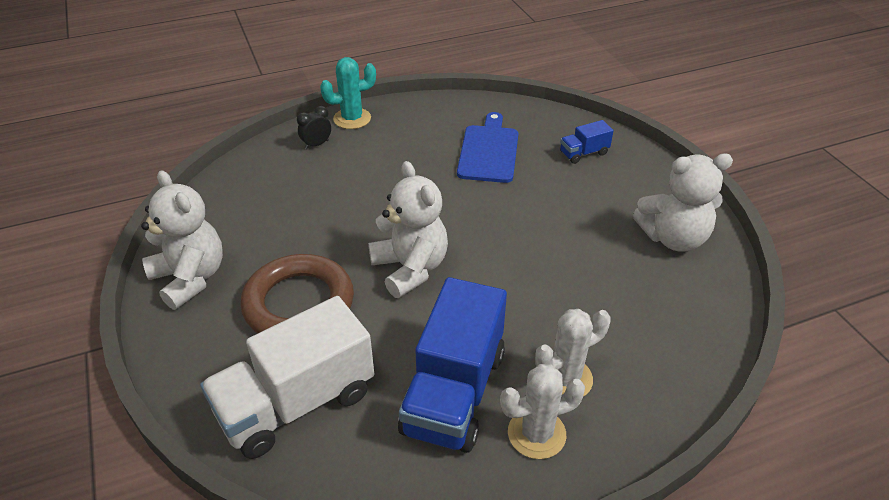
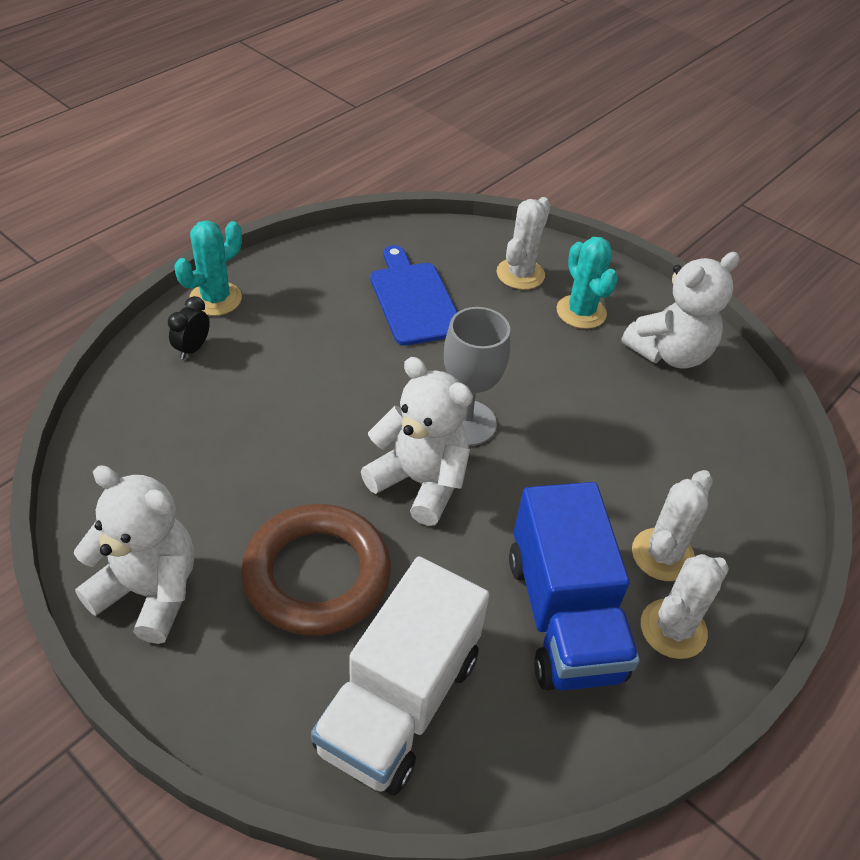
camera: 30 degrees left, 5 degrees up
blue truck [560,120,614,164] -> white cactus [496,197,550,290]
none -> grey goblet [444,307,510,446]
none -> turquoise cactus [557,237,618,329]

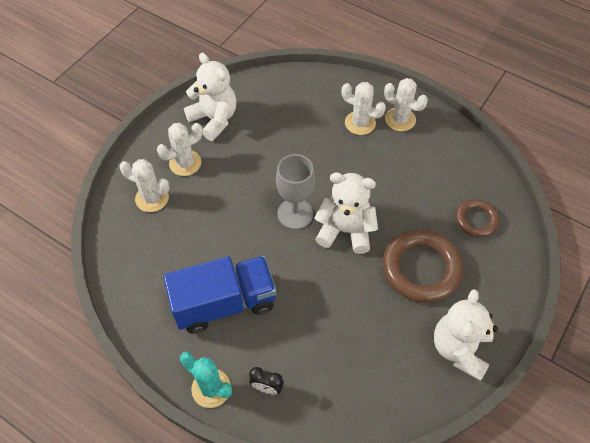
camera: 95 degrees left, 10 degrees up
white truck [311,556,490,796] -> brown ring [456,199,499,237]
white teddy bear [361,357,473,526] -> white teddy bear turned 75 degrees clockwise [314,172,378,254]
blue cutting board [370,245,457,346] -> none
blue truck [509,482,640,691] -> blue truck moved to [163,256,276,334]
turquoise cactus [557,237,618,329] -> white cactus [157,123,202,176]

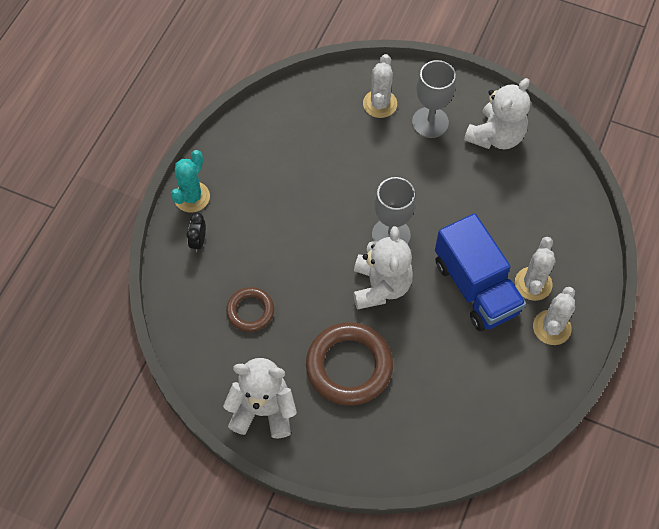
camera: 80 degrees right, 5 degrees up
white cactus [157,123,202,176] -> grey goblet [412,60,456,138]
blue truck [163,256,276,334] -> blue truck moved to [435,213,526,331]
brown ring [456,199,499,237] -> brown ring moved to [226,287,274,332]

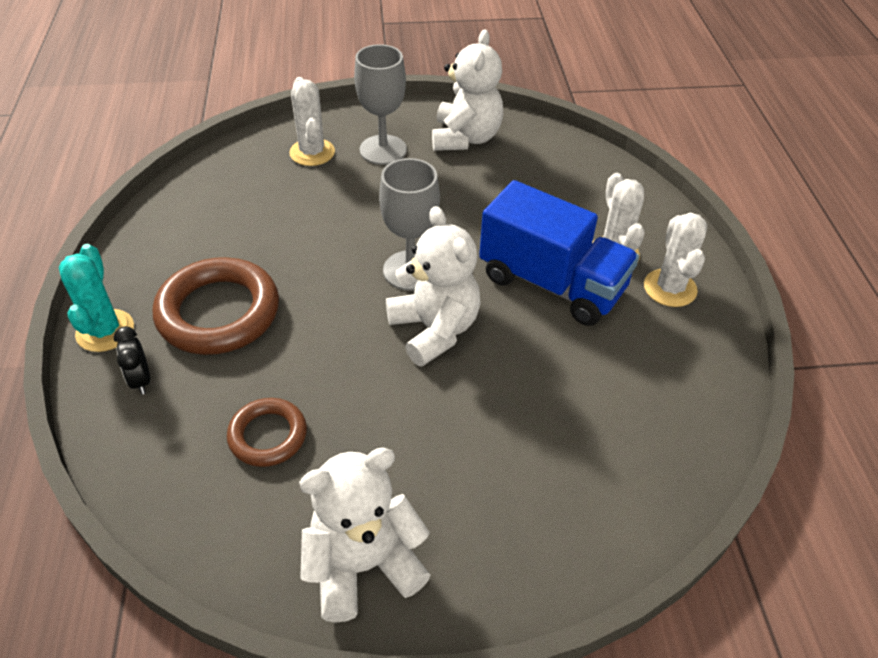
camera: 30 degrees left, 15 degrees down
brown ring [306,322,393,406] -> brown ring moved to [153,257,279,355]

